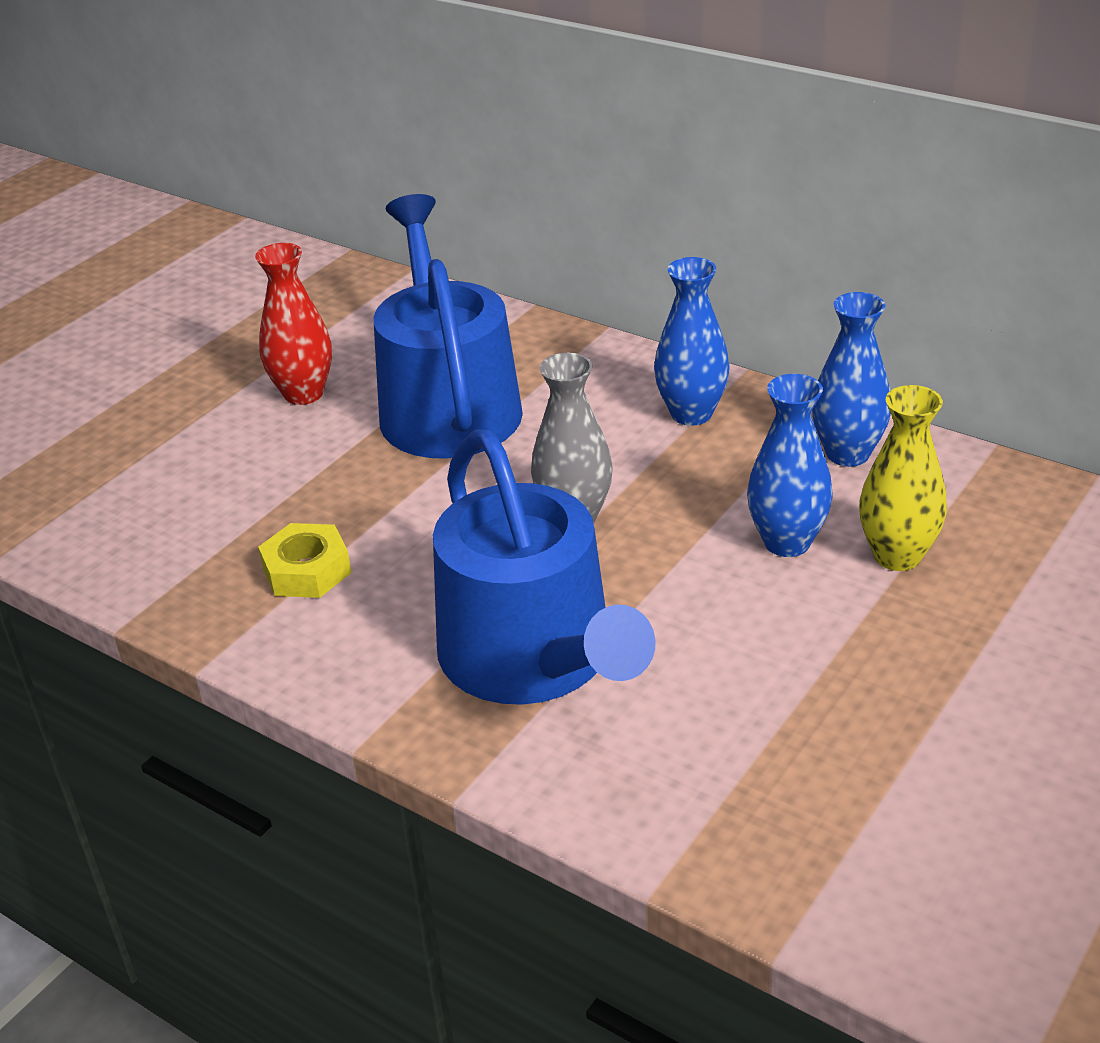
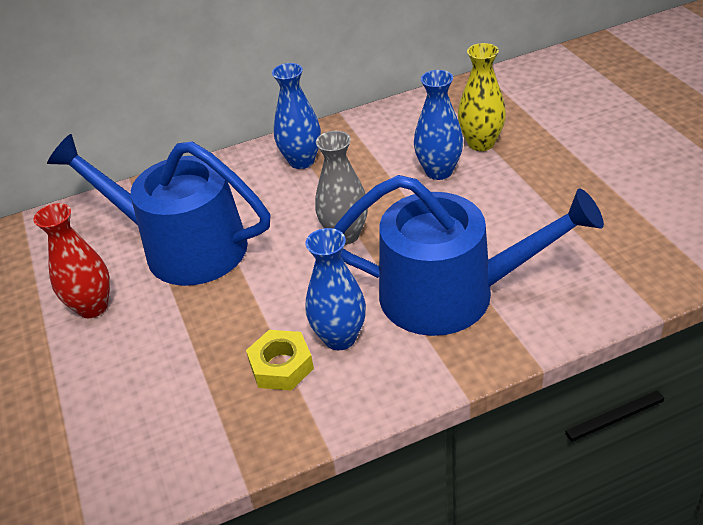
camera: 55 degrees left, 5 degrees up
blue vase [812,292,891,467] -> blue vase moved to [305,228,366,350]

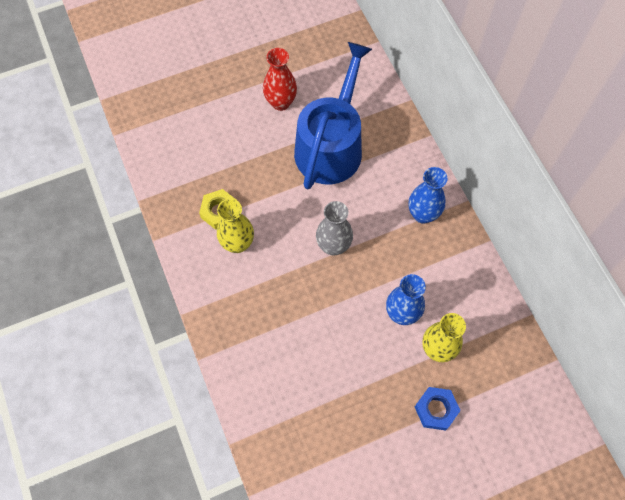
camera: 85 degrees right, 25 degrees up
blue vase [305,228,366,350] -> yellow vase [217,199,254,253]
blue watering can [334,175,604,336] -> none
none -> blue nut [415,387,461,431]

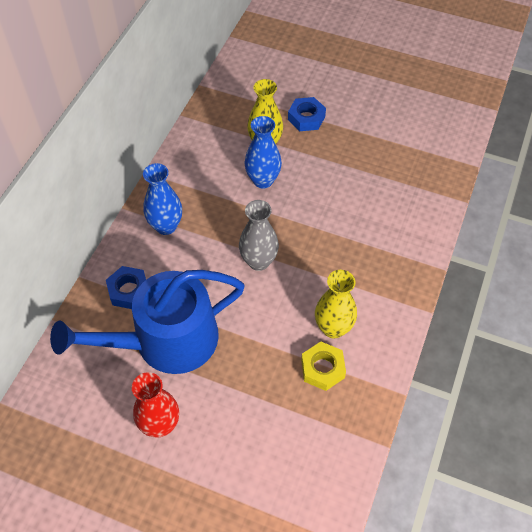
camera: 135 degrees left, 10 degrees down
none -> blue nut [106,266,146,309]

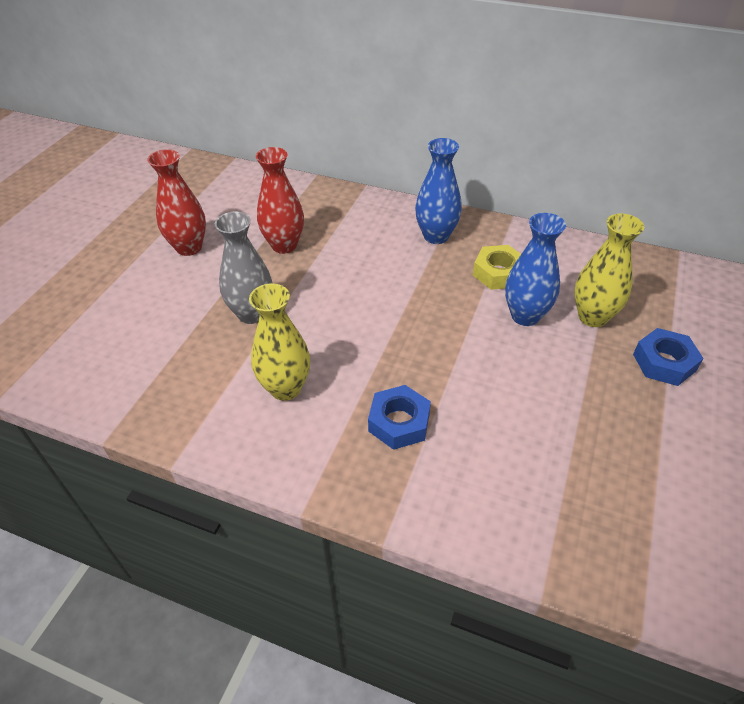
camera: 90 degrees right, 10 degrees down
blue watering can [50,270,245,374] -> red vase [256,147,304,254]
blue nut [106,266,146,309] -> blue nut moved to [368,385,431,450]
grey vase [239,200,279,271] -> grey vase moved to [215,212,273,324]
yellow nut [301,342,346,391] -> yellow nut moved to [473,245,521,290]

